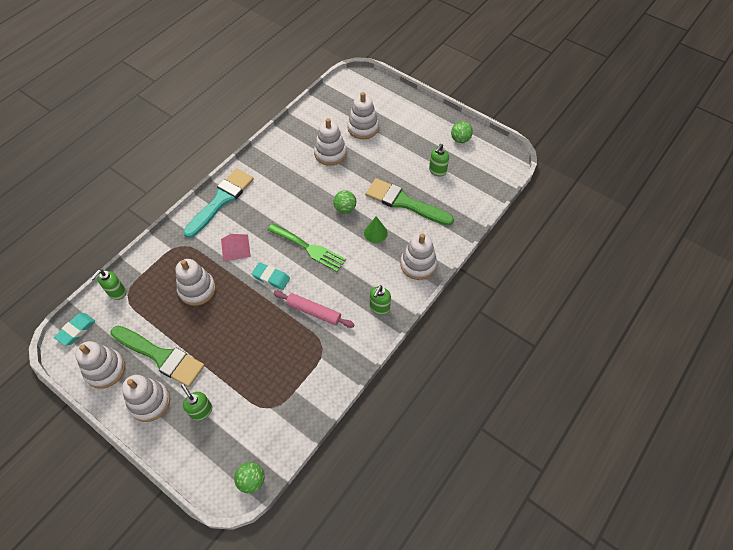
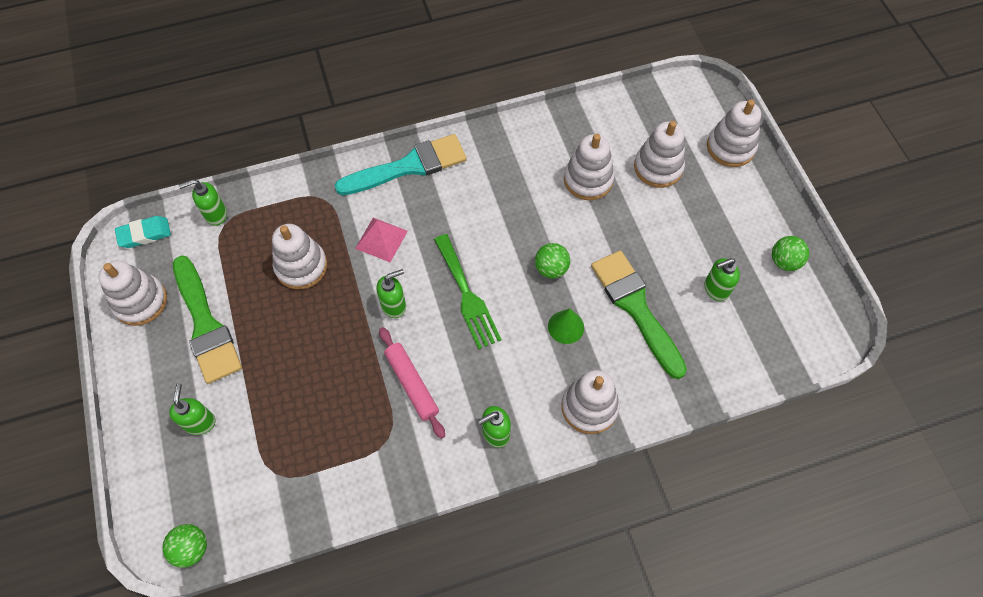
camera: 35 degrees right, 5 degrees up
white stacking toy [122,375,170,422] -> white stacking toy moved to [707,100,761,167]
turquoise eraser [252,262,290,290] -> green soap dispenser [376,269,406,318]

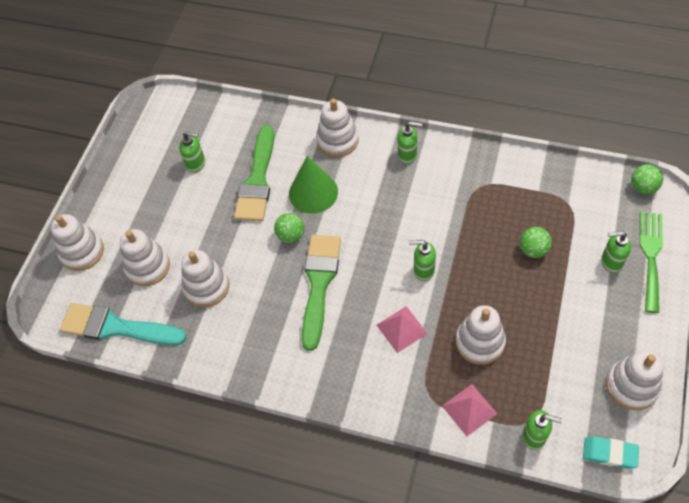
camera: 140 degrees left, 5 degrees down
green soap dispenser [169,383,216,435] -> green soap dispenser turned 60 degrees clockwise [601,231,631,273]
green brush [173,255,242,384] -> green brush moved to [302,235,341,351]
turquoise brush [335,134,467,195] -> turquoise brush moved to [60,303,186,345]
pink rolling pin [379,327,445,439] -> none
green fork [434,234,502,349] -> green fork moved to [640,211,663,313]
green cone [548,309,584,344] -> green cone [289,156,338,214], size x1.69
green ball [772,236,809,271] -> green ball moved to [520,227,552,258]
none -> pink pyramid [442,384,497,436]

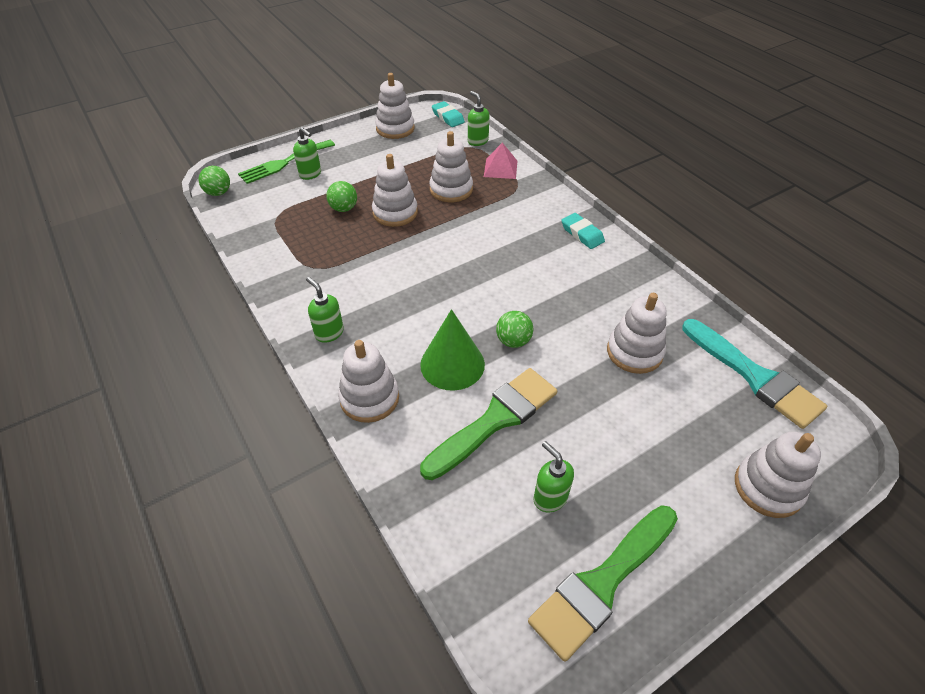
camera: 145 degrees left, 10 degrees down
white stacking toy [120,229,170,286] -> white stacking toy moved to [372,154,418,227]
green brush [302,235,341,351] -> green brush moved to [528,505,678,662]
pink pyramid [377,306,428,353] -> none
green soap dispenser [409,240,436,281] -> none
none -> turquoise eraser [561,213,605,249]

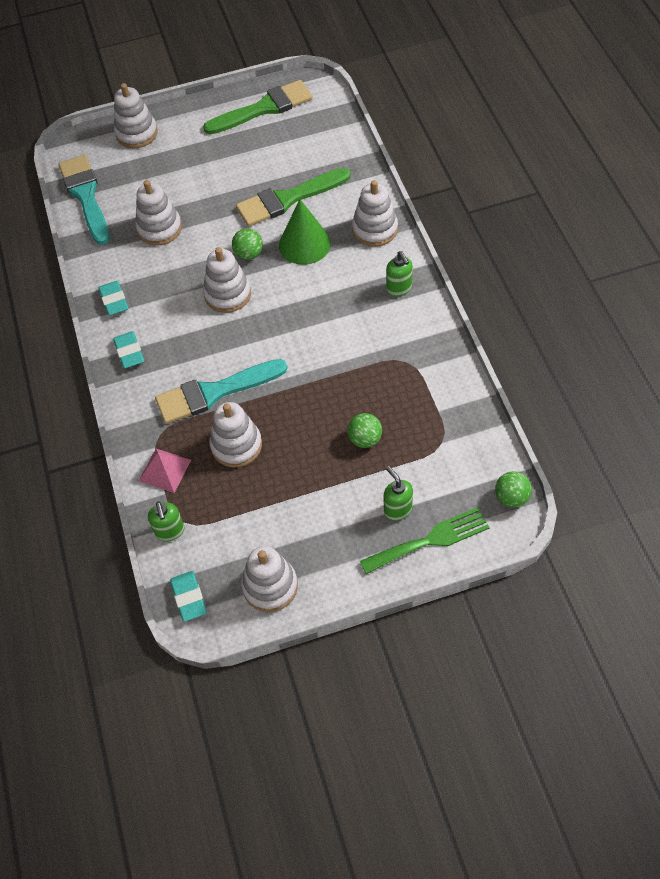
camera: 160 degrees left, 10 degrees up
white stacking toy [372,154,418,227] -> white stacking toy moved to [203,247,251,313]
green soap dispenser [534,441,574,513] -> none
none -> turquoise eraser [98,281,128,316]
none -> turquoise brush [155,359,288,424]

